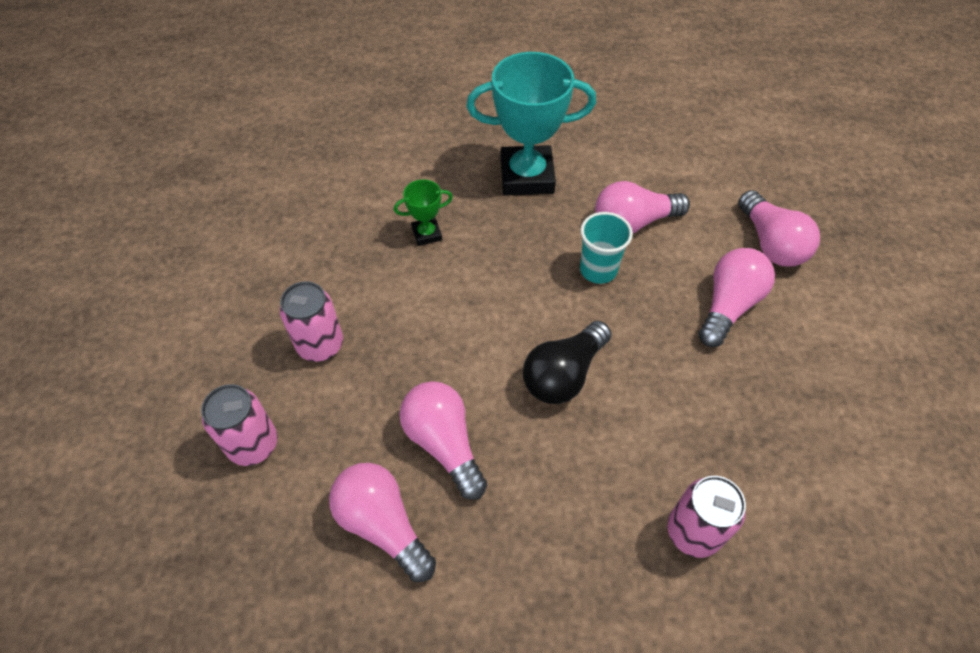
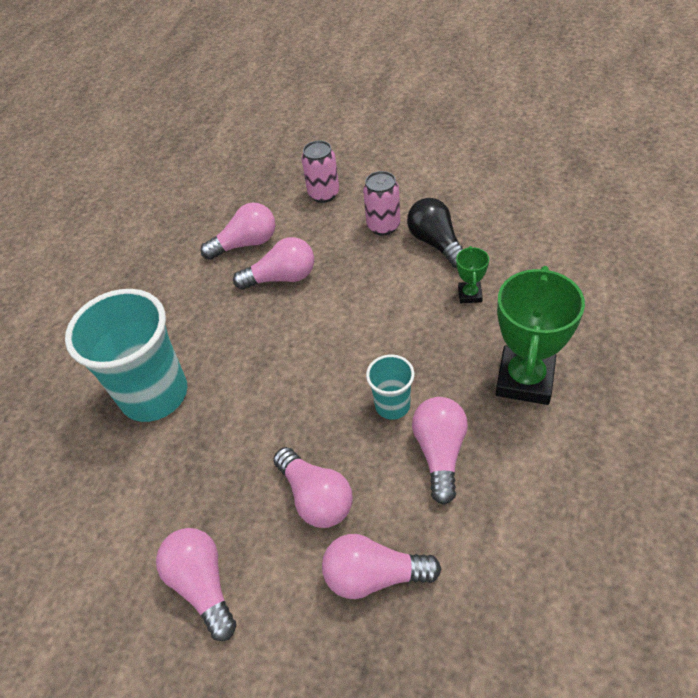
camera: 115 degrees right, 5 degrees down
turquoise trophy [466,52,596,196] -> green trophy [496,266,585,405]
black light bulb [523,321,611,404] -> black light bulb moved to [407,198,463,268]
pink can [667,476,746,558] -> turquoise cup [65,289,187,422]
none -> pink light bulb [156,528,237,641]

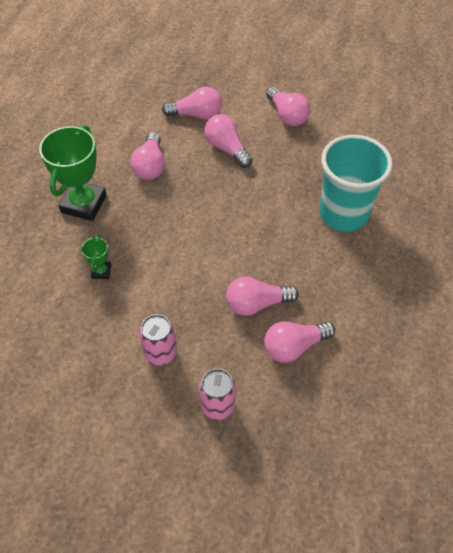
camera: 175 degrees right, 5 degrees up
turquoise cup [366,355,414,420] -> none
black light bulb [407,198,463,268] -> none

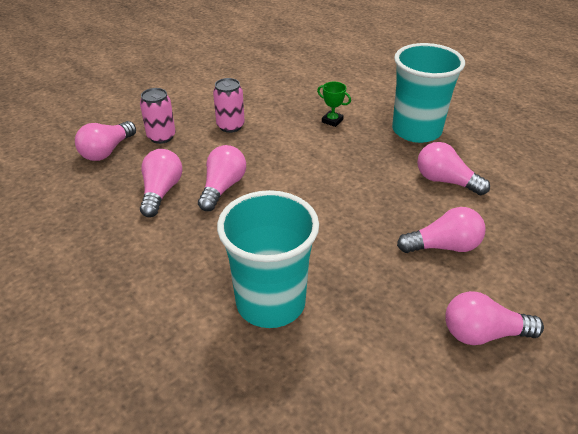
camera: 120 degrees right, 15 degrees down
green trophy [39,125,107,221] -> turquoise cup [392,43,465,143]
pink light bulb [162,87,222,120] -> pink light bulb moved to [75,121,136,161]

